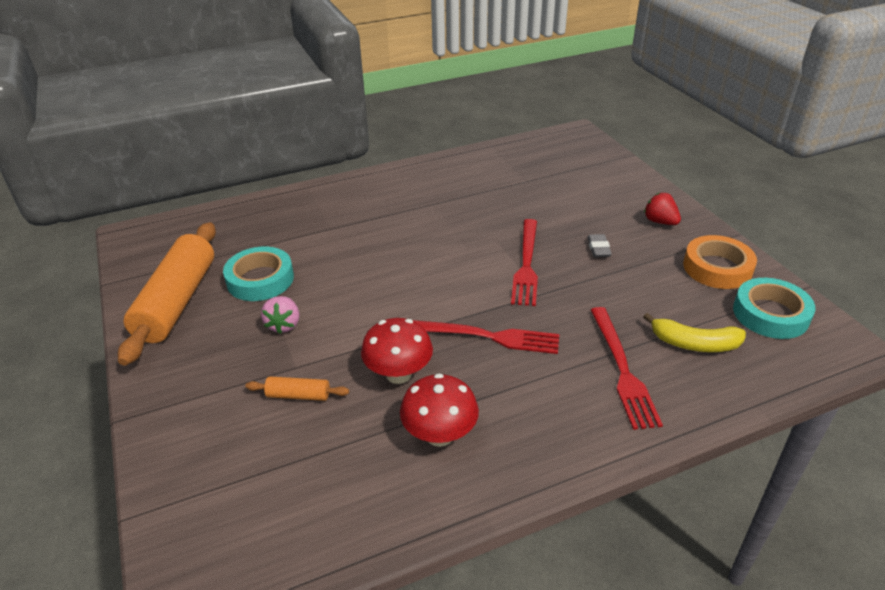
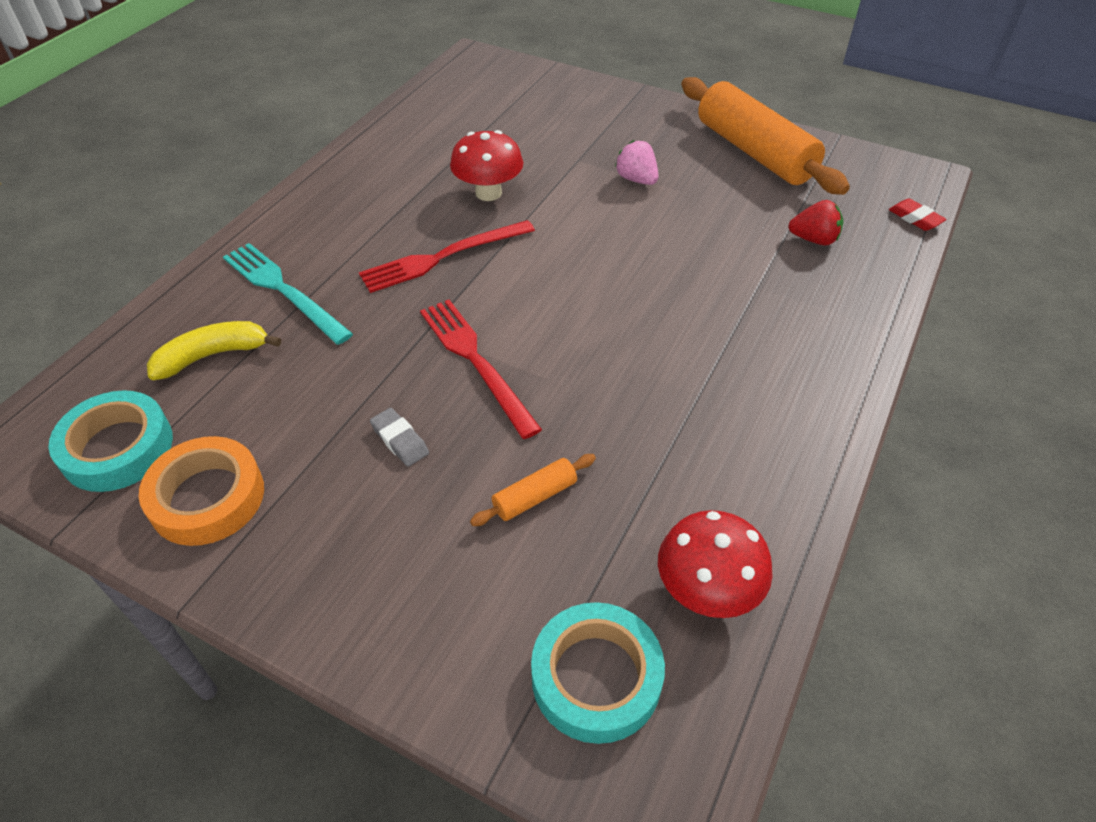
camera: 140 degrees right, 10 degrees up
turquoise tape [223,247,294,301] -> turquoise tape moved to [531,602,665,744]
orange rolling pin [245,376,349,401] -> orange rolling pin moved to [470,454,596,526]
red mushroom [400,373,479,447] -> red mushroom moved to [658,510,773,618]
red fork [591,307,663,430] -> turquoise fork [223,243,353,345]
red strawberry [644,193,681,225] -> red strawberry moved to [788,200,843,245]
none -> red eraser [889,199,947,231]

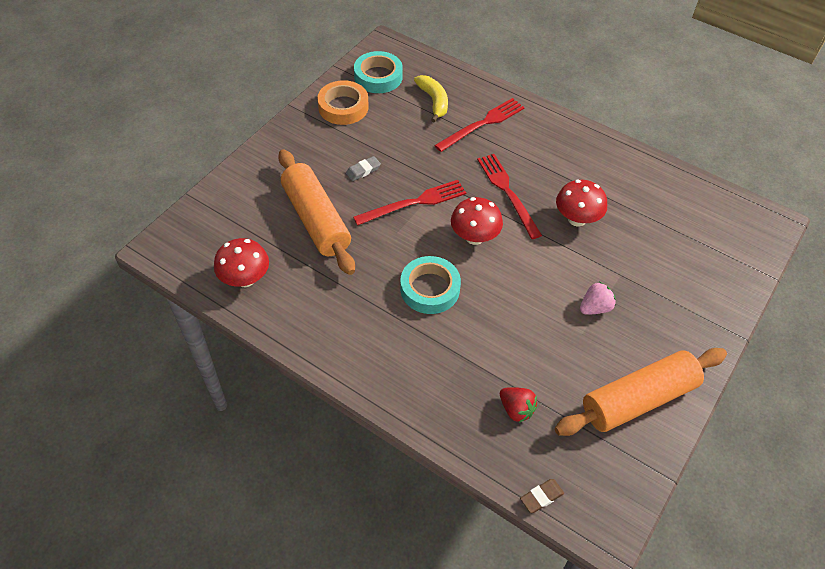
camera: 95 degrees right, 5 degrees up
turquoise fork [223,243,353,345] -> red fork [434,98,525,152]
orange rolling pin [470,454,596,526] -> orange rolling pin [278,149,355,275], size x2.36
turquoise tape [531,602,665,744] -> turquoise tape moved to [400,256,461,314]
red strawberry [788,200,843,245] -> red strawberry turned 60 degrees counterclockwise [500,387,537,423]
red eraser [889,199,947,231] -> brown eraser [520,479,564,513]
none -> red mushroom [451,197,503,245]

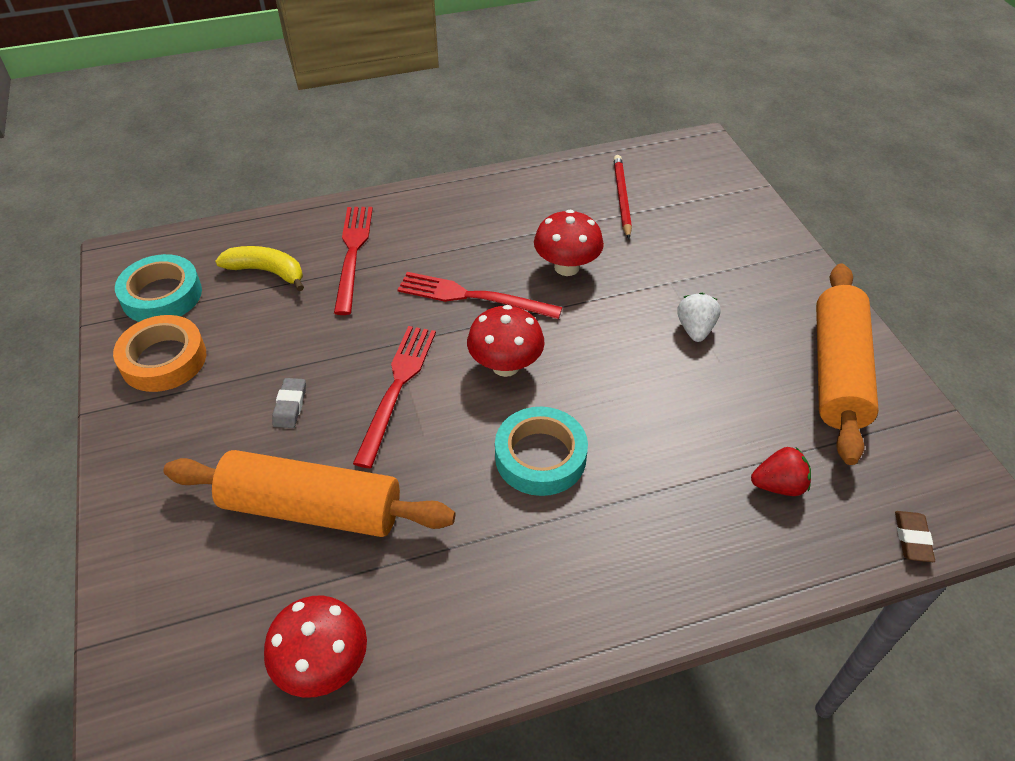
camera: 50 degrees left, 5 degrees down
pink strawberry [580,282,616,315] -> white strawberry [677,293,721,342]
none -> red pencil [613,155,632,239]

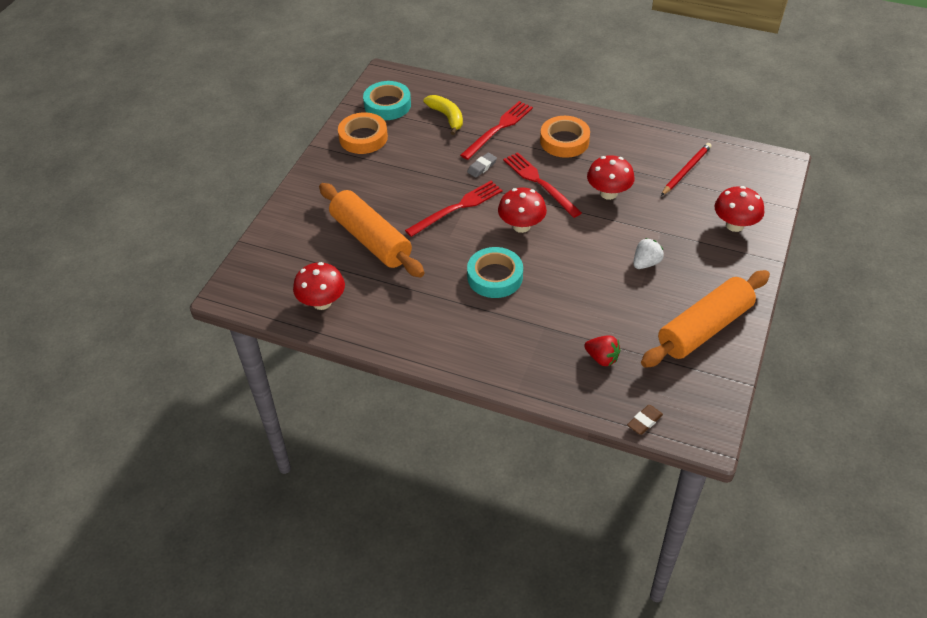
camera: 40 degrees right, 0 degrees up
grey eraser [272,378,306,428] -> grey eraser moved to [467,153,497,178]
none -> orange tape [540,116,590,158]
none -> red mushroom [714,186,764,232]

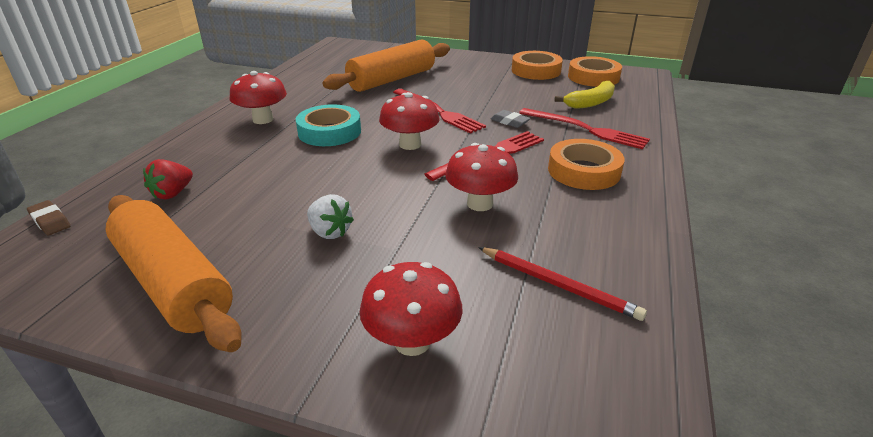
camera: 85 degrees right, 15 degrees down
red mushroom [293,262,345,310] -> red mushroom moved to [230,71,287,124]
turquoise tape [363,81,411,120] -> orange tape [568,56,622,87]

